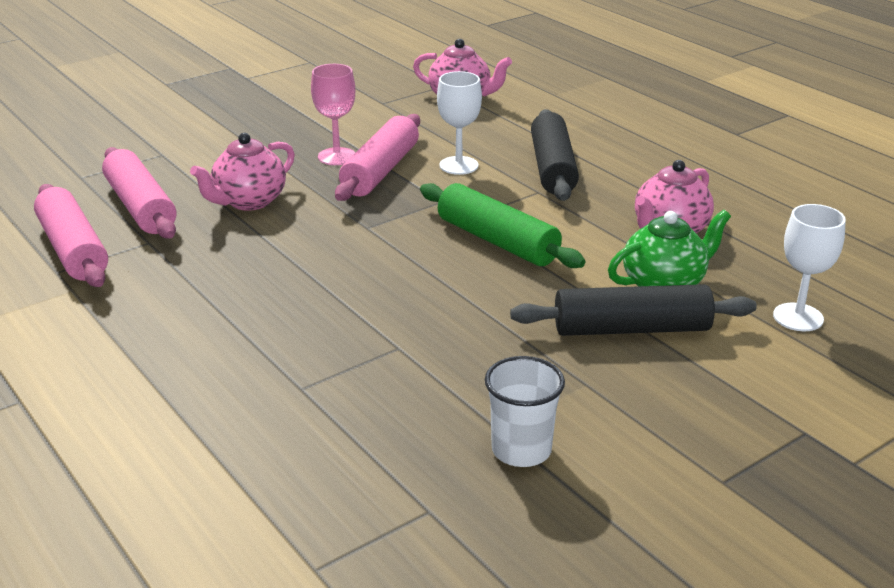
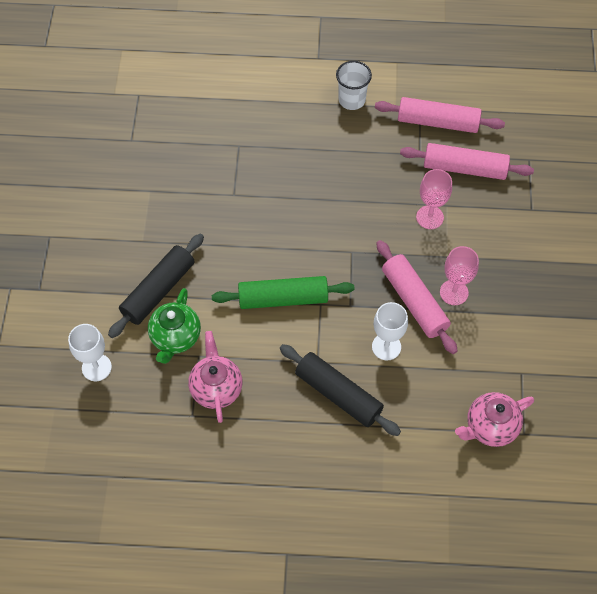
camera: 130 degrees right, 30 degrees up
pink teapot [190,133,295,211] -> pink goblet [416,169,452,229]
white cup [485,356,565,467] -> white cup moved to [336,61,372,110]

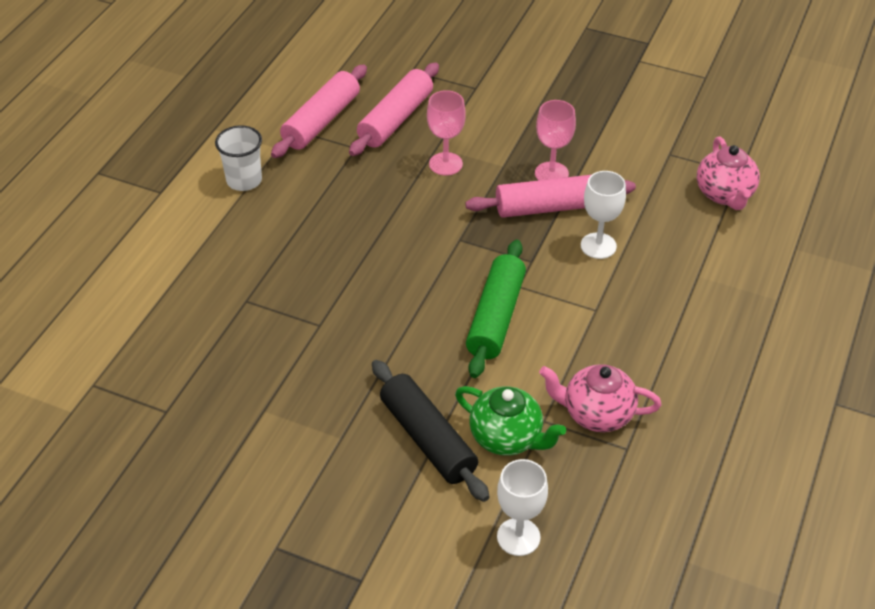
camera: 70 degrees left, 15 degrees down
black rolling pin [280,344,401,436] -> none

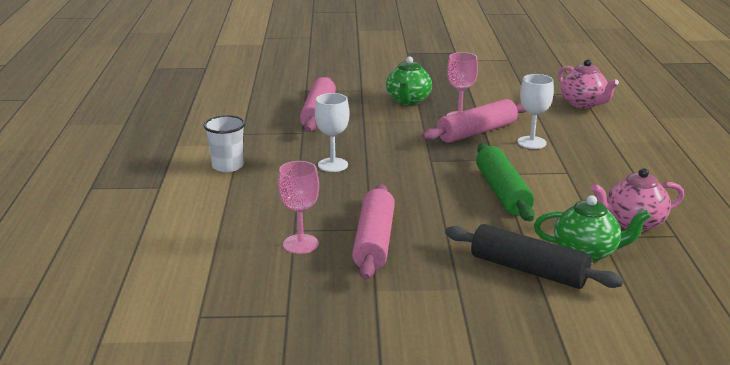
camera: 25 degrees left, 20 degrees down
pink rolling pin [271,64,367,158] -> pink rolling pin moved to [352,184,395,280]
pink goblet [427,90,466,176] -> pink goblet moved to [278,161,319,254]
white goblet [497,459,548,556] -> white goblet moved to [315,93,349,172]
none -> green teapot [386,57,432,105]

